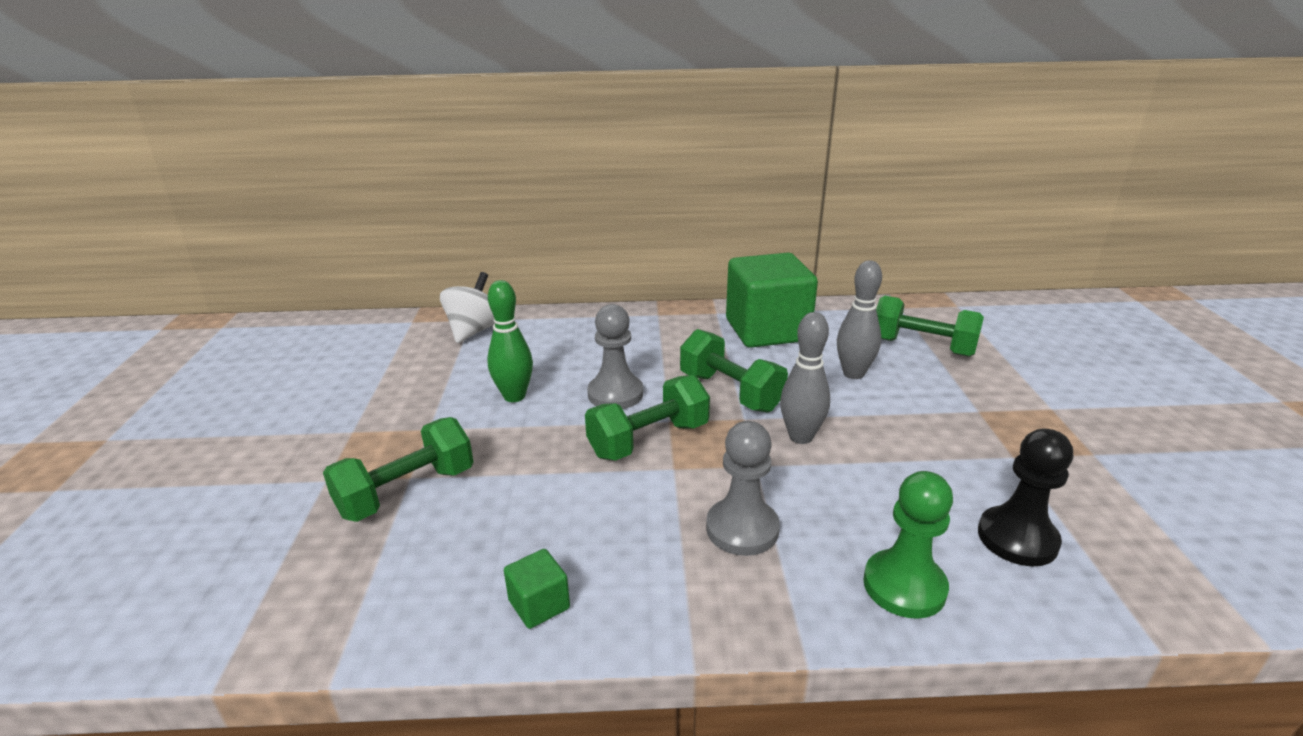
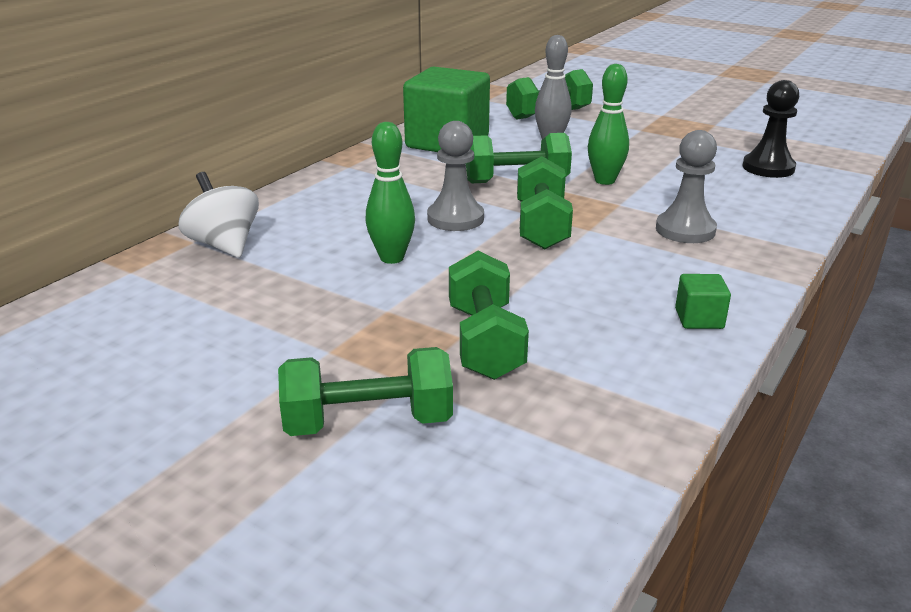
camera: 55 degrees left, 0 degrees up
grey bowling pin [780,312,830,444] -> green bowling pin [588,64,629,185]
green pawn [863,471,953,619] -> none
none -> green dumbbell [278,347,453,436]

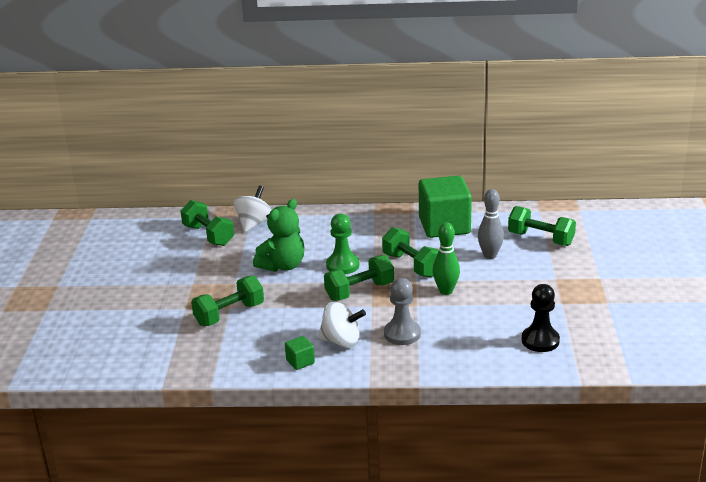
camera: 60 degrees right, 0 degrees up
green dumbbell [278,347,453,436] -> green dumbbell moved to [180,200,234,246]
green bowling pin [366,122,415,264] -> green teddy bear [253,199,304,272]
grey pawn [427,121,484,231] -> green pawn [326,213,359,274]
none -> white spinning top [318,302,366,348]

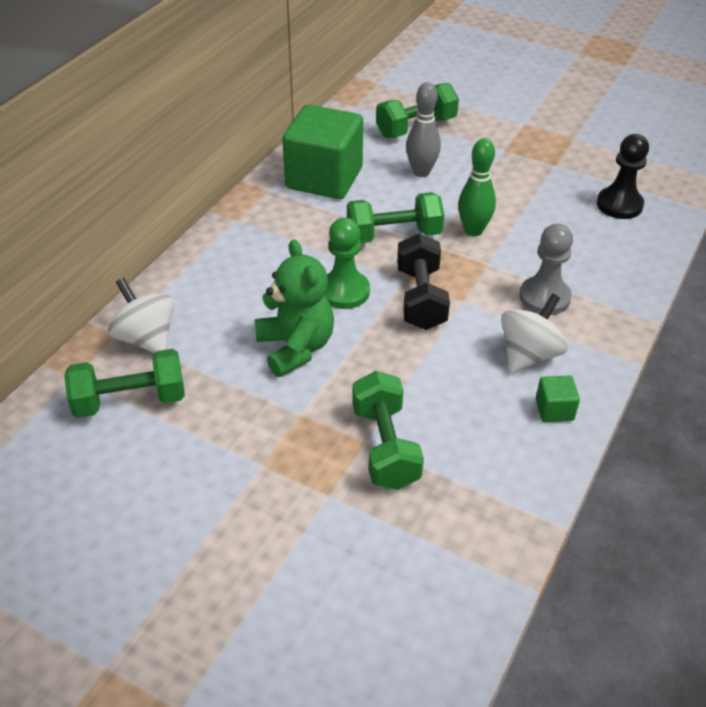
camera: 65 degrees left, 15 degrees up
green dumbbell [324,255,394,301] -> black dumbbell [397,233,450,330]

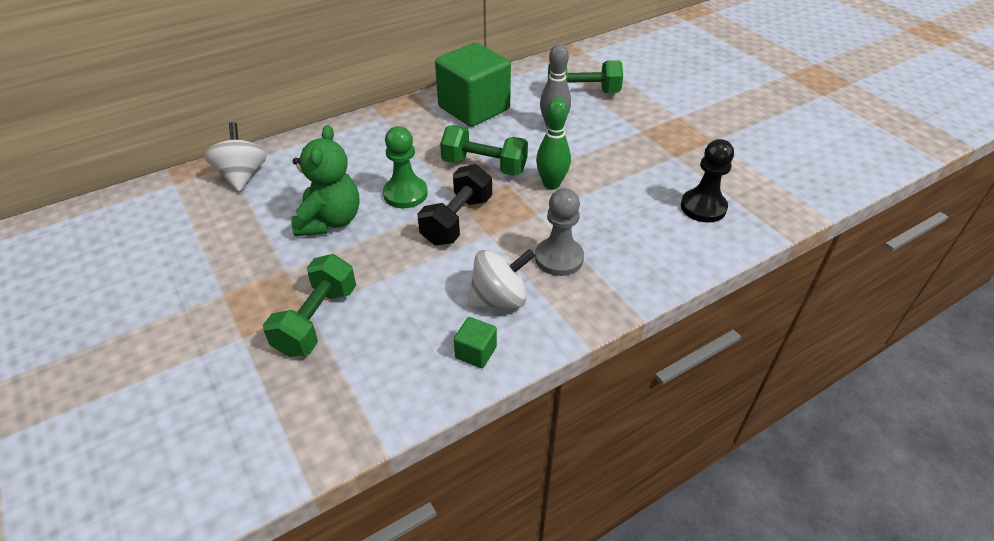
camera: 30 degrees right, 0 degrees up
green dumbbell [64,349,185,418] -> none

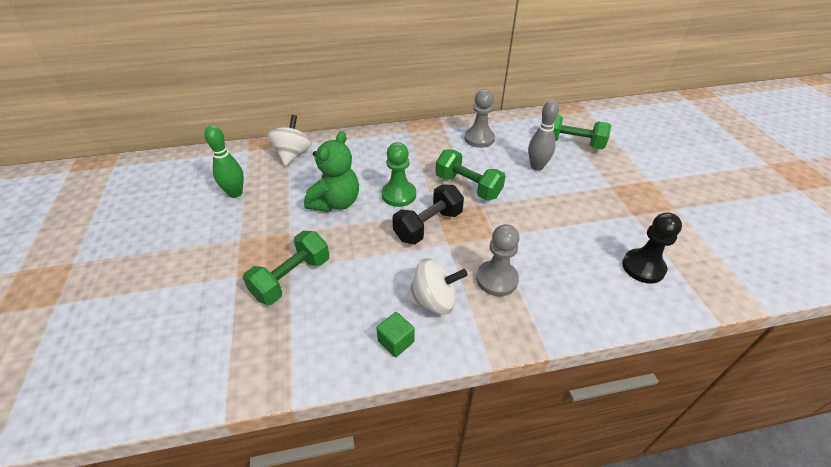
camera: 20 degrees right, 0 degrees up
green cube [435,43,511,127] -> grey pawn [464,89,495,148]
green bowling pin [536,97,571,190] -> green bowling pin moved to [205,125,244,198]

